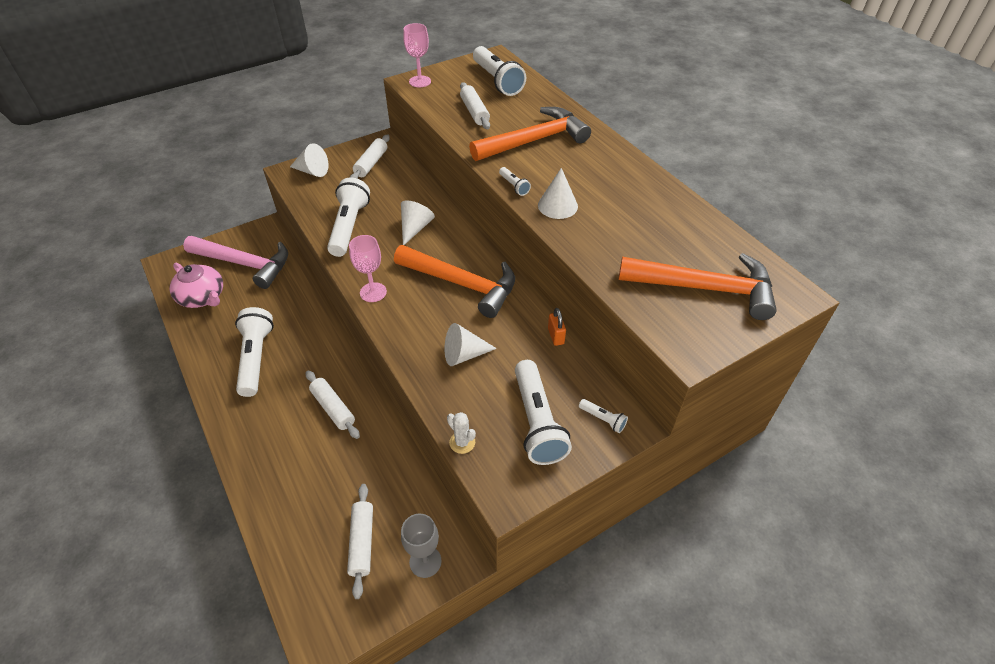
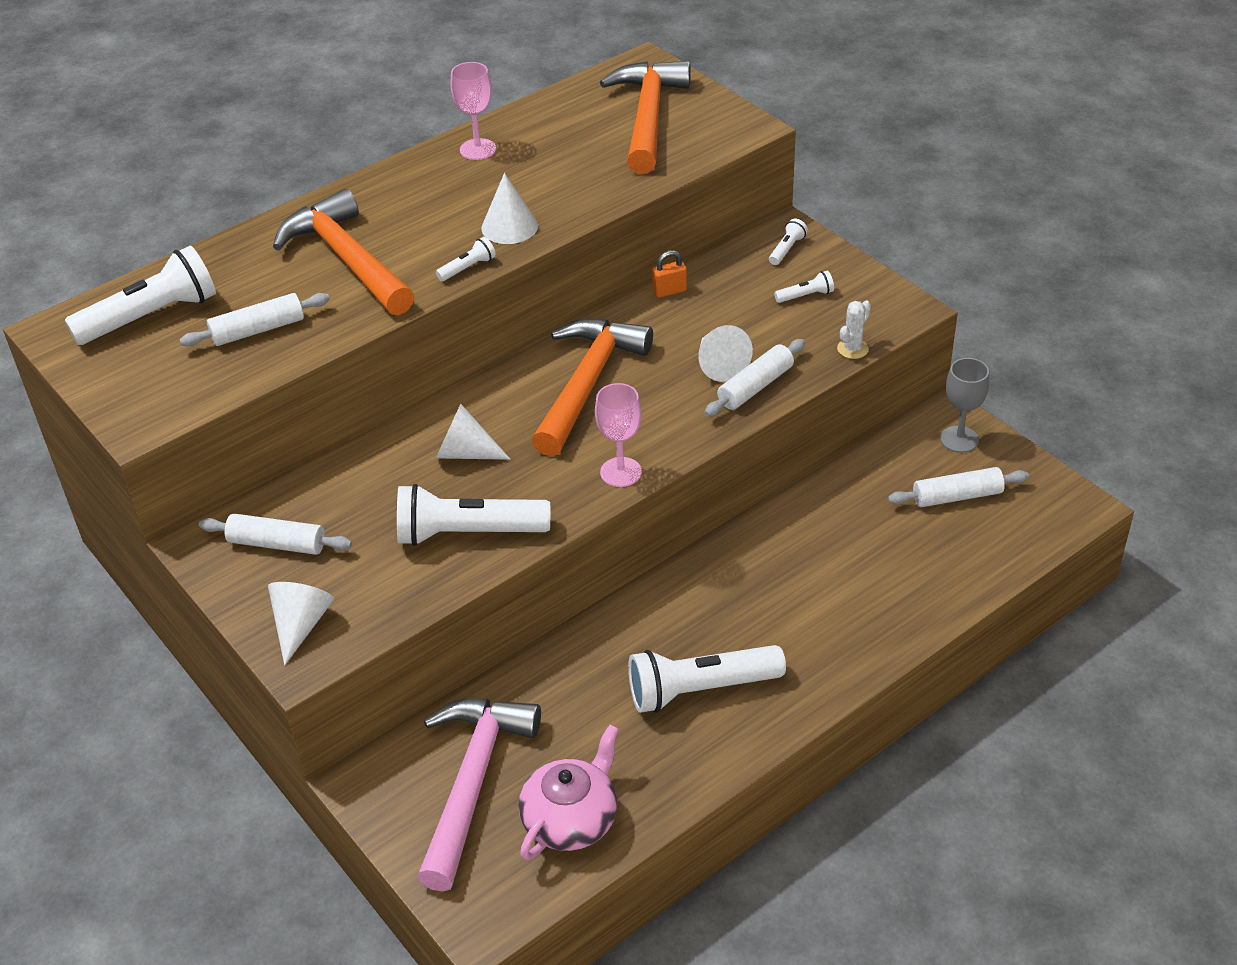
camera: 95 degrees left, 5 degrees down
white rolling pin [306,370,360,439] -> white rolling pin moved to [704,339,805,416]
pink goblet [403,23,431,87] -> pink goblet moved to [451,62,496,160]
white flashlight [515,360,572,465] -> white flashlight [774,271,834,303], size x0.44

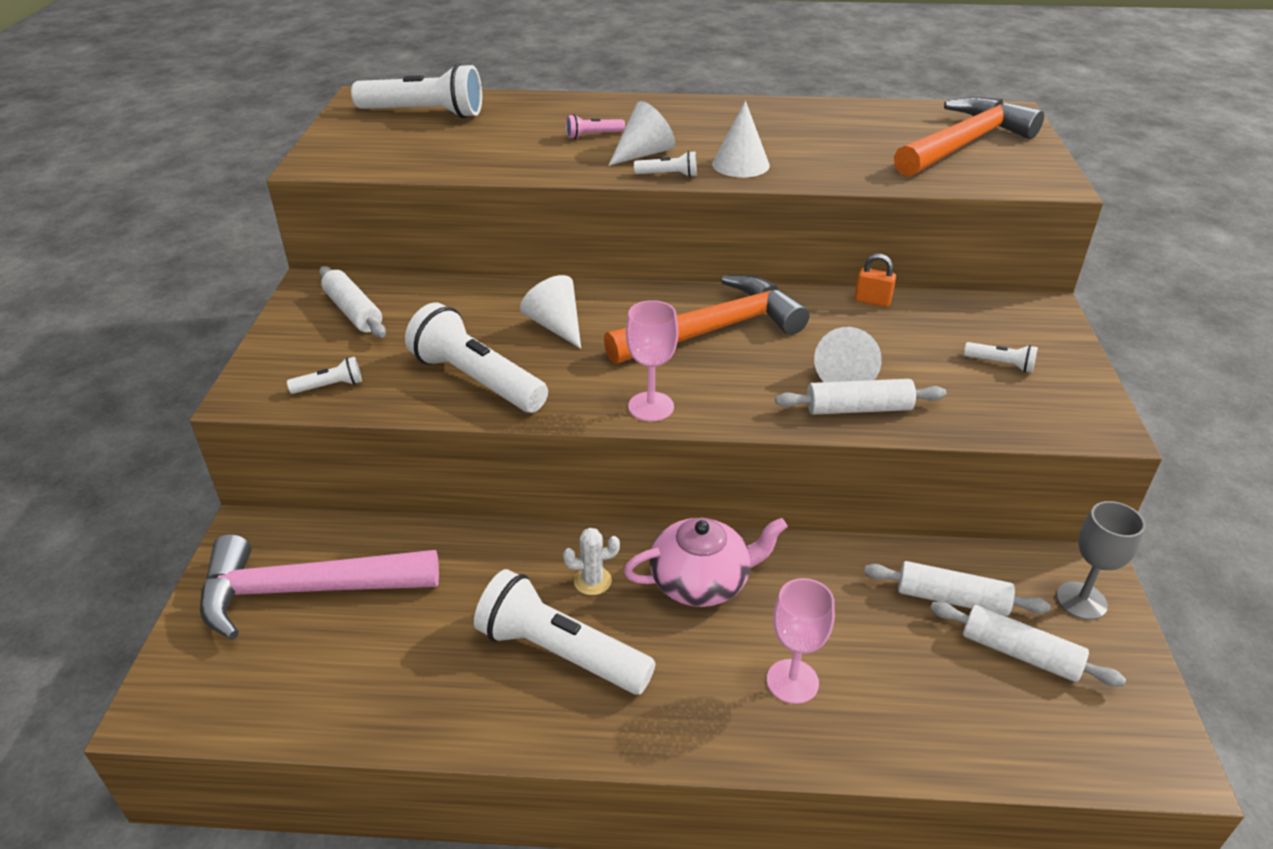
camera: 40 degrees right, 5 degrees down
white rolling pin [180,293,330,346] -> white rolling pin moved to [864,561,1051,616]
white cone [268,582,334,665] -> white cone moved to [608,101,675,166]
orange hammer [273,189,414,315] -> pink flashlight [566,114,625,139]
pink hammer [417,699,541,892] -> pink hammer turned 150 degrees counterclockwise [200,534,439,640]
pink goblet [451,62,496,160] -> pink goblet moved to [767,578,835,704]
pink teapot [518,725,619,860] -> pink teapot moved to [624,518,788,607]
white flashlight [769,219,808,265] -> white flashlight moved to [287,357,362,394]
white cactus [837,300,871,359] -> white cactus moved to [563,528,620,595]

